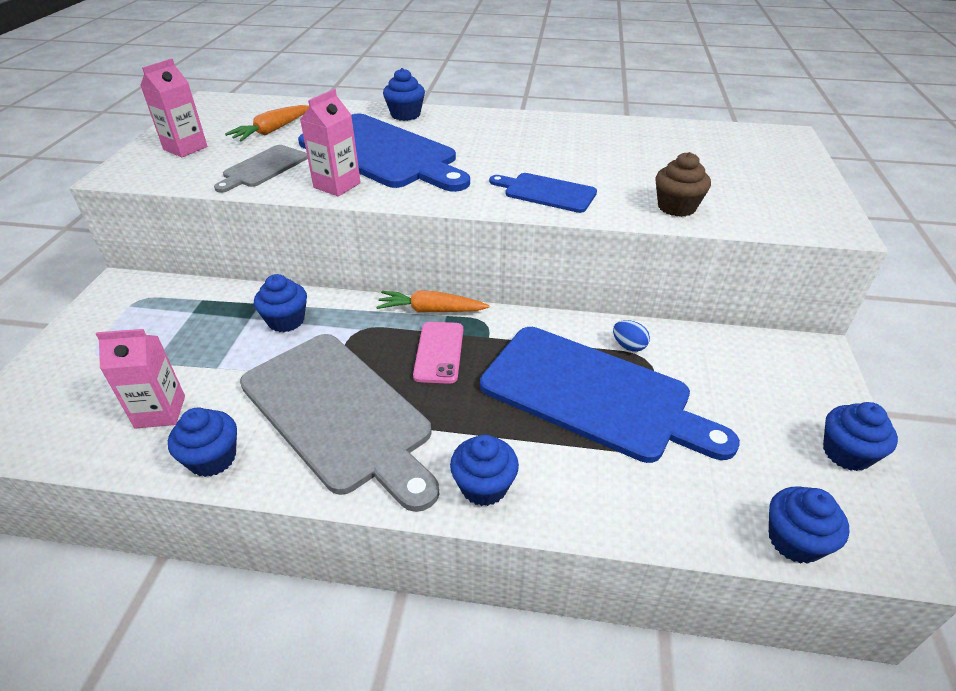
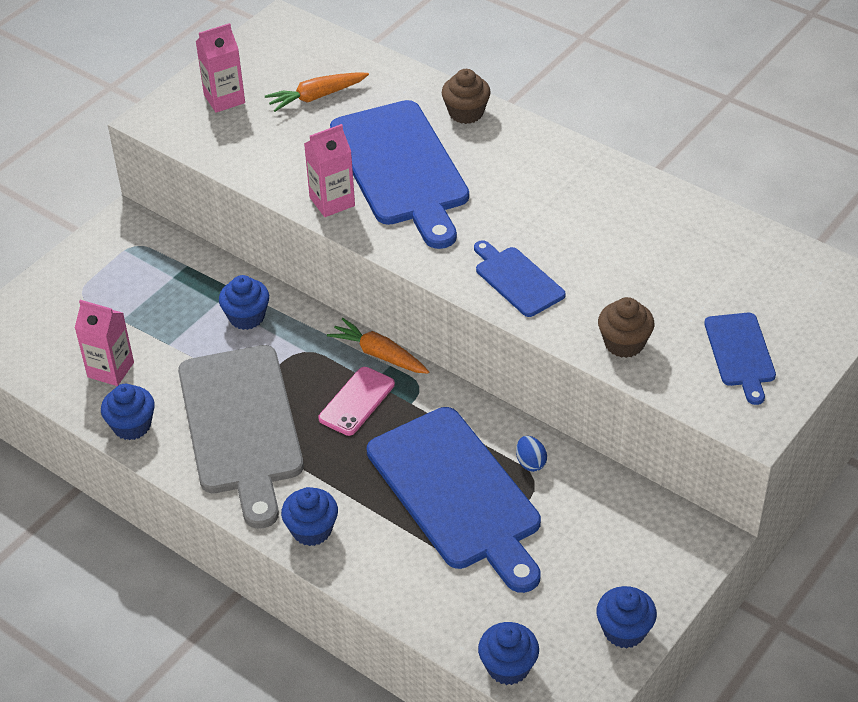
camera: 30 degrees right, 5 degrees up
grey cutting board [214,145,308,193] -> none
blue cupcake [383,68,425,121] -> brown cupcake [442,69,491,124]
none -> blue cutting board [704,313,776,405]

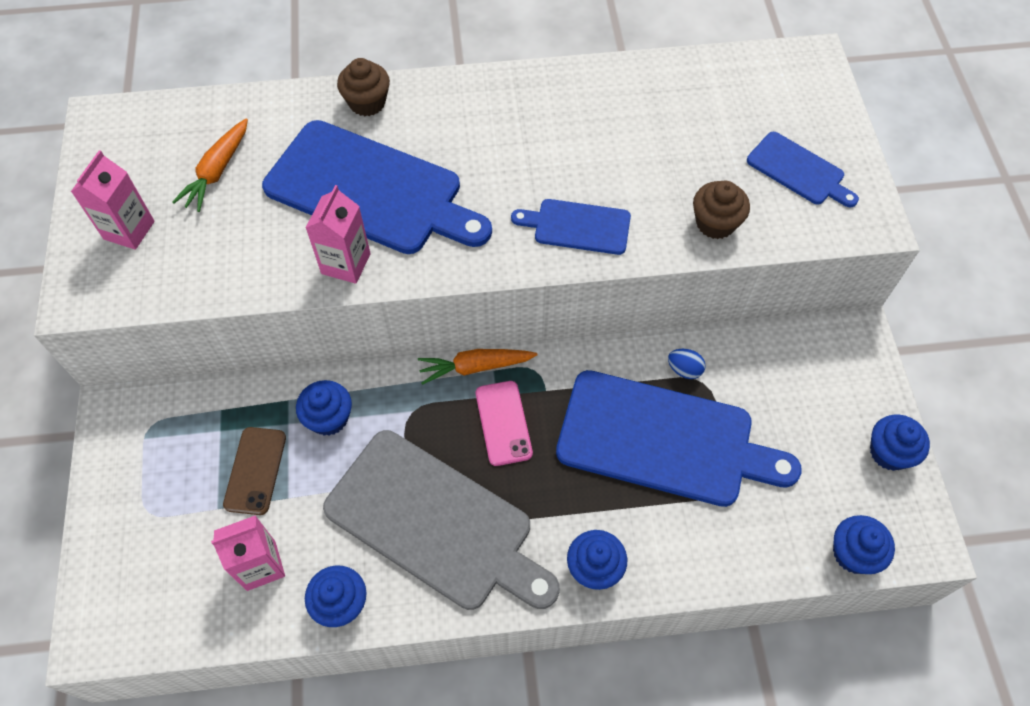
camera: 45 degrees left, 15 degrees up
none -> brown phone [223,427,286,515]

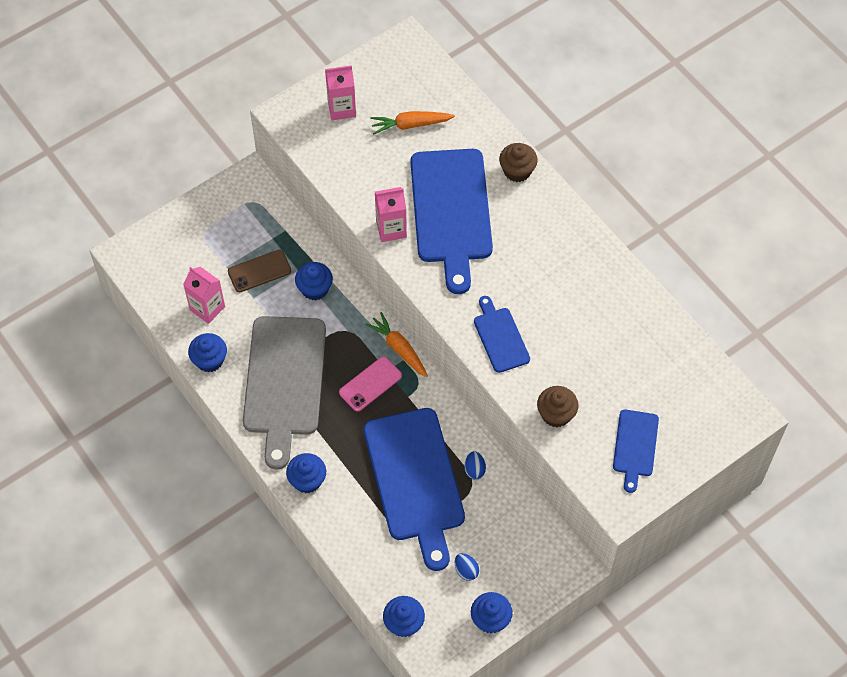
camera: 60 degrees right, 0 degrees up
none -> blue egg [455,553,479,581]

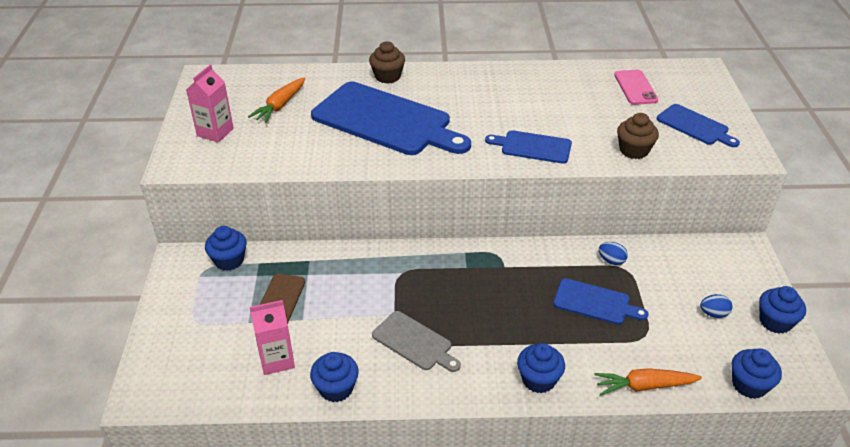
camera: 55 degrees left, 20 degrees down
grey cutting board [243,316,326,470] -> grey cutting board [372,311,461,372], size x0.50
blue cupcake [295,262,333,300] -> blue cupcake moved to [205,226,247,271]
pink phone [339,357,402,411] -> pink phone moved to [614,70,658,105]
blue cutting board [364,408,465,571] -> blue cutting board [553,278,649,325], size x0.50
orange carrot [365,312,428,377] -> orange carrot moved to [594,368,702,395]
pink carton [375,187,407,242] -> none

